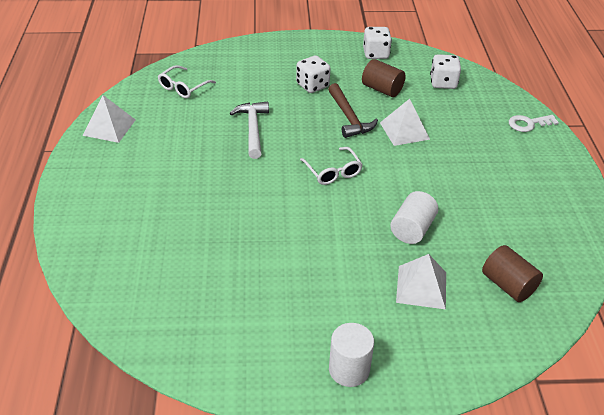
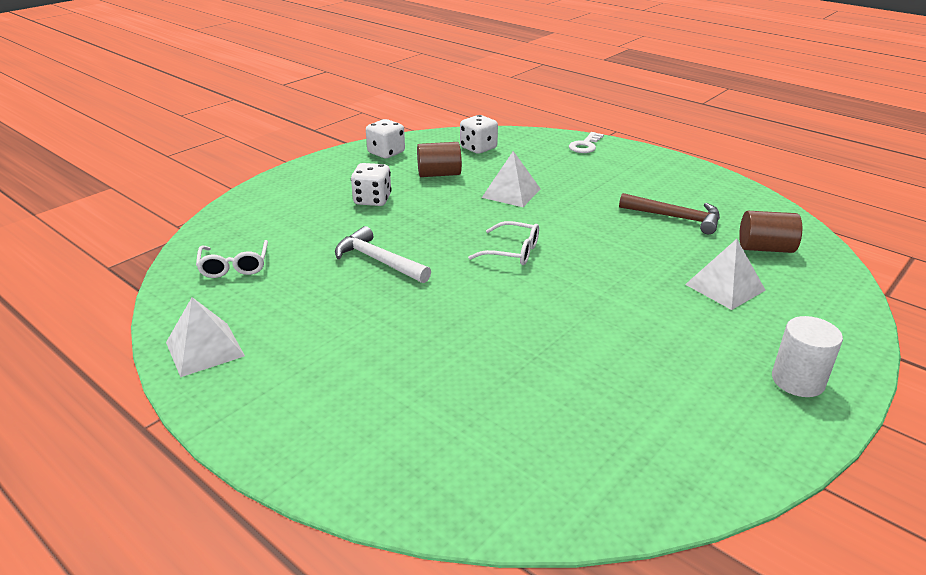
camera: 45 degrees left, 10 degrees down
brown hammer [328,83,378,138] -> brown hammer moved to [619,193,720,234]
white cylinder [390,191,438,244] -> none

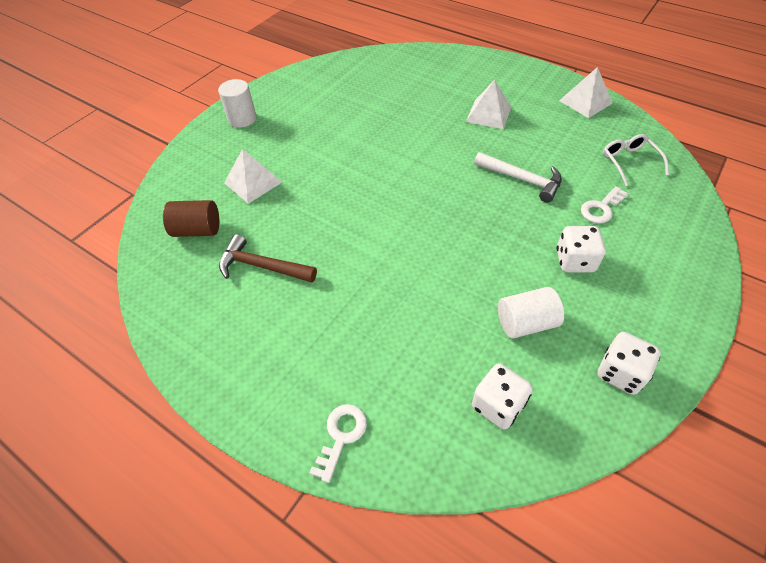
camera: 175 degrees right, 20 degrees up
brown cylinder [417,142,462,177] -> white cylinder [498,287,564,339]
white glasses [468,221,539,265] -> none
white pyramid [482,151,541,207] -> white pyramid moved to [466,80,511,129]
none -> white key [581,186,629,223]

